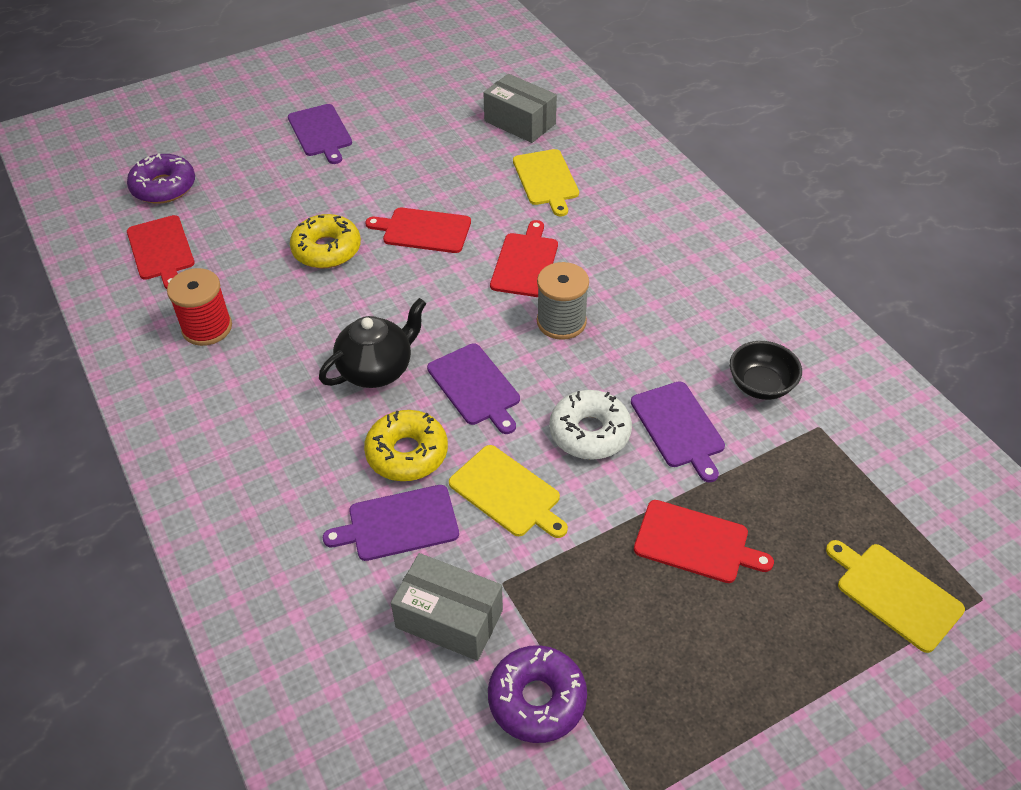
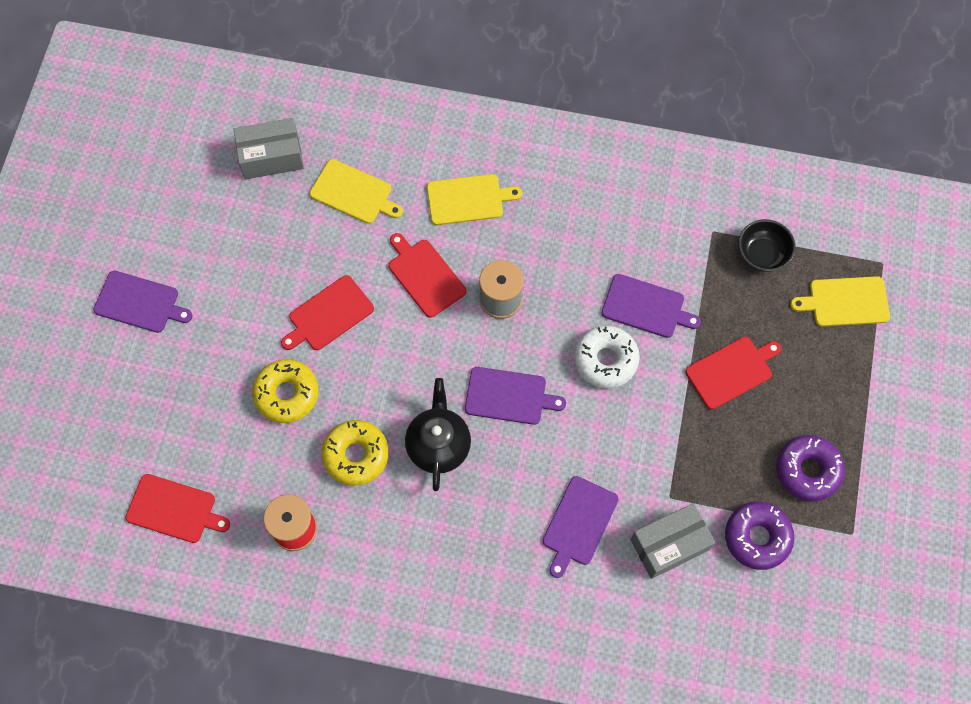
camera: 50 degrees left, 20 degrees up
purple donut [127,153,195,204] -> purple donut moved to [776,435,845,501]
yellow donut [364,410,448,481] -> yellow donut moved to [321,420,389,486]
yellow cutting board [449,445,568,538] -> yellow cutting board moved to [427,174,522,225]
black bowl [730,341,802,400] -> black bowl moved to [738,219,796,272]

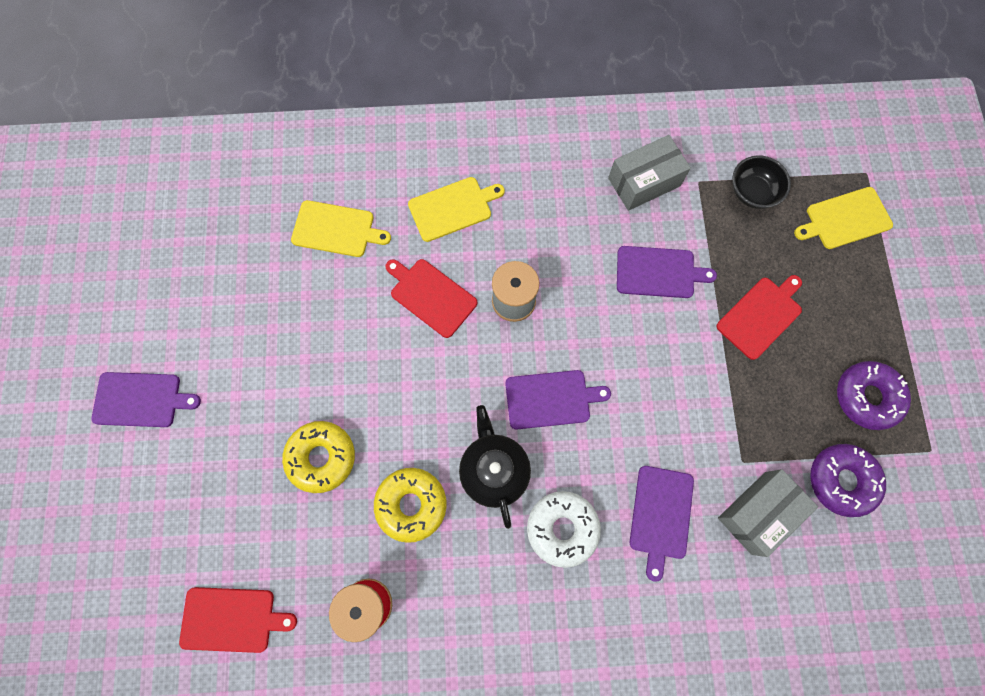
camera: 15 degrees left, 5 degrees up
grey box [233,118,304,179] -> grey box moved to [608,135,691,211]
red cutting board [281,275,374,350] -> none
white donut [574,326,640,388] -> white donut moved to [527,491,601,568]

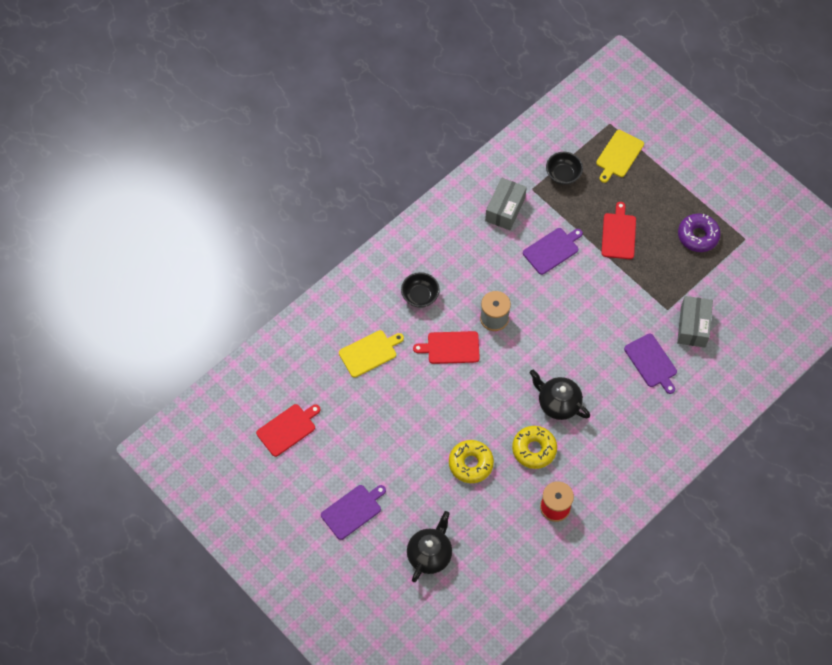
camera: 40 degrees left, 10 degrees down
red cutting board [179,587,297,653] -> red cutting board moved to [256,404,320,457]
yellow cutting board [408,177,505,242] -> black bowl [401,272,440,308]
purple cutting board [505,370,611,429] -> none
white donut [527,491,601,568] -> none
purple donut [810,444,886,517] -> none
none -> black teapot [407,511,452,582]

